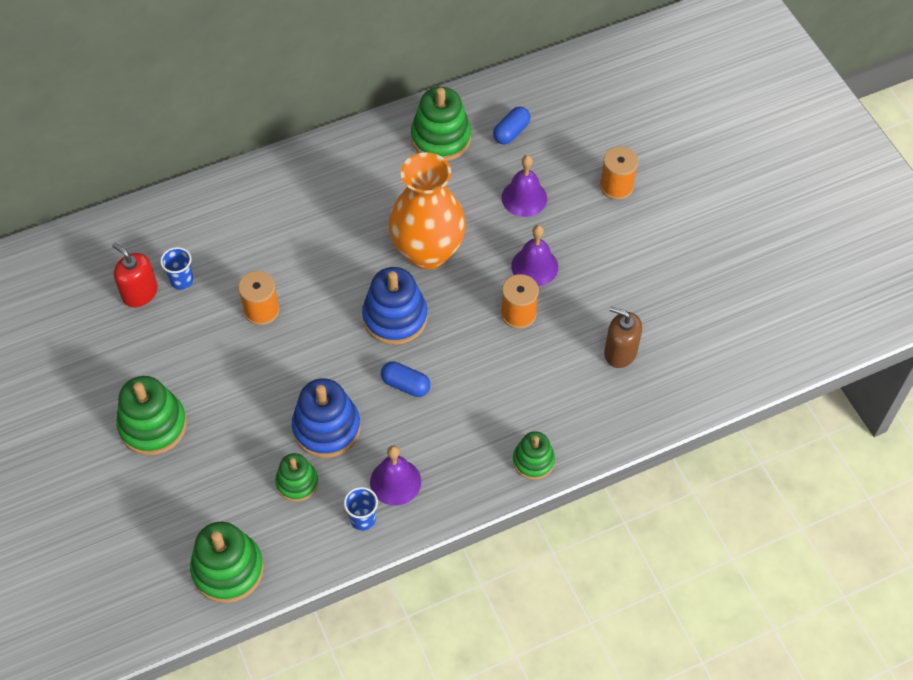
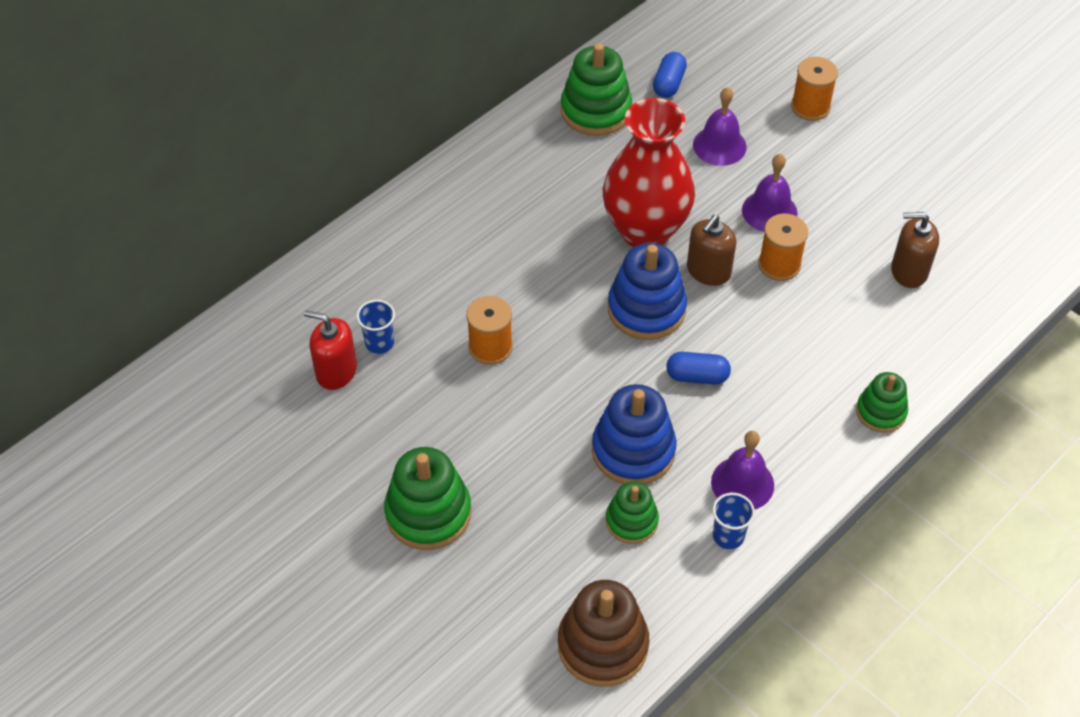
camera: 20 degrees left, 5 degrees down
green stacking toy [190,522,264,603] -> brown stacking toy [558,580,649,687]
orange vase [388,152,466,270] -> red vase [603,98,695,247]
none -> brown soap dispenser [687,215,736,286]

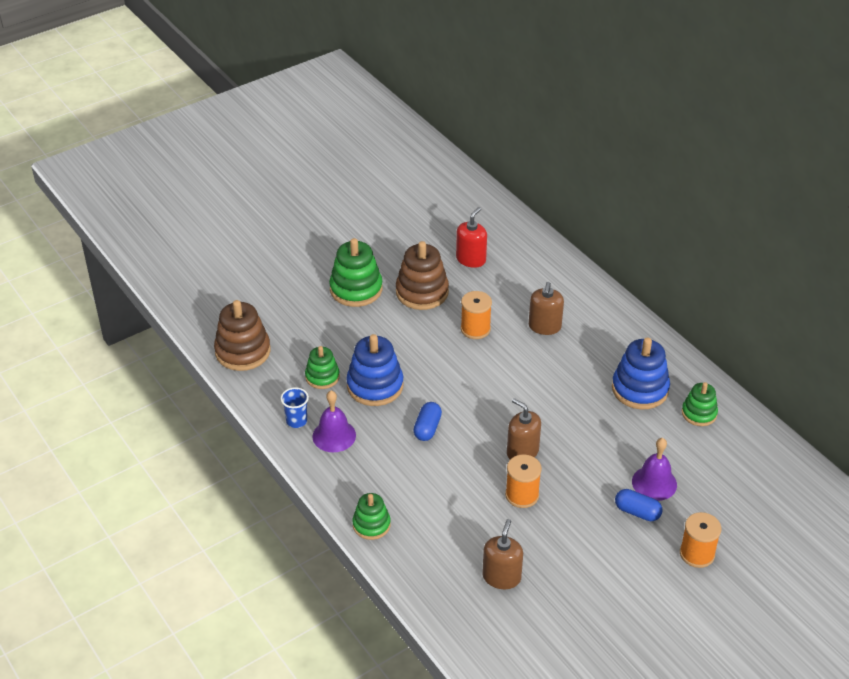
camera: 100 degrees right, 10 degrees down
blue cup [356,300,395,354] -> none
green stacking toy [561,43,632,136] -> green stacking toy [682,382,718,426], size x0.61
red vase [603,98,695,247] -> none
blue stacking toy [608,243,687,340] -> blue stacking toy moved to [612,337,670,409]
blue capsule [653,52,687,98] -> blue capsule moved to [615,489,663,521]
purple bell [742,154,798,232] -> none
none -> brown stacking toy [396,241,449,310]
none -> brown soap dispenser [529,282,564,335]

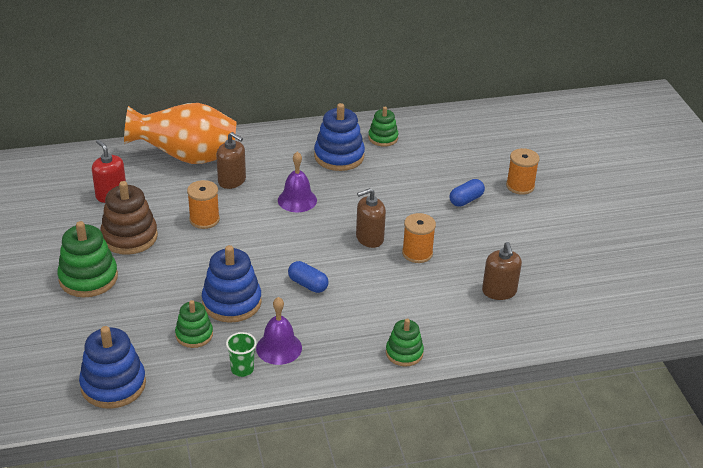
camera: 70 degrees left, 5 degrees down
brown stacking toy [214,300,271,371] -> blue stacking toy [79,326,146,409]
blue cup [281,387,309,428] -> green cup [226,332,257,377]
brown soap dispenser [482,519,523,589] -> brown soap dispenser turned 135 degrees counterclockwise [482,242,522,300]
purple bell [632,438,677,501] -> purple bell moved to [278,152,317,212]
none -> orange vase [124,103,237,164]

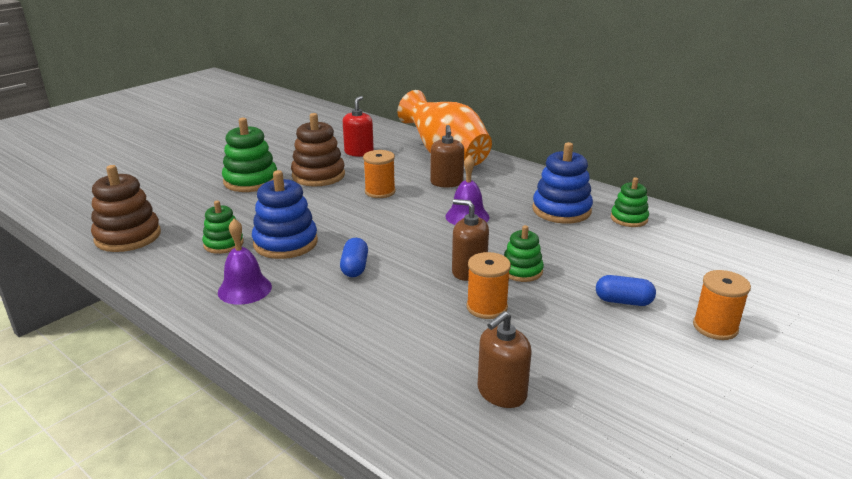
camera: 55 degrees right, 10 degrees down
blue stacking toy [79,326,146,409] -> brown stacking toy [91,165,161,252]
green cup [226,332,257,377] -> none
green stacking toy [386,319,424,366] -> green stacking toy moved to [504,225,544,282]

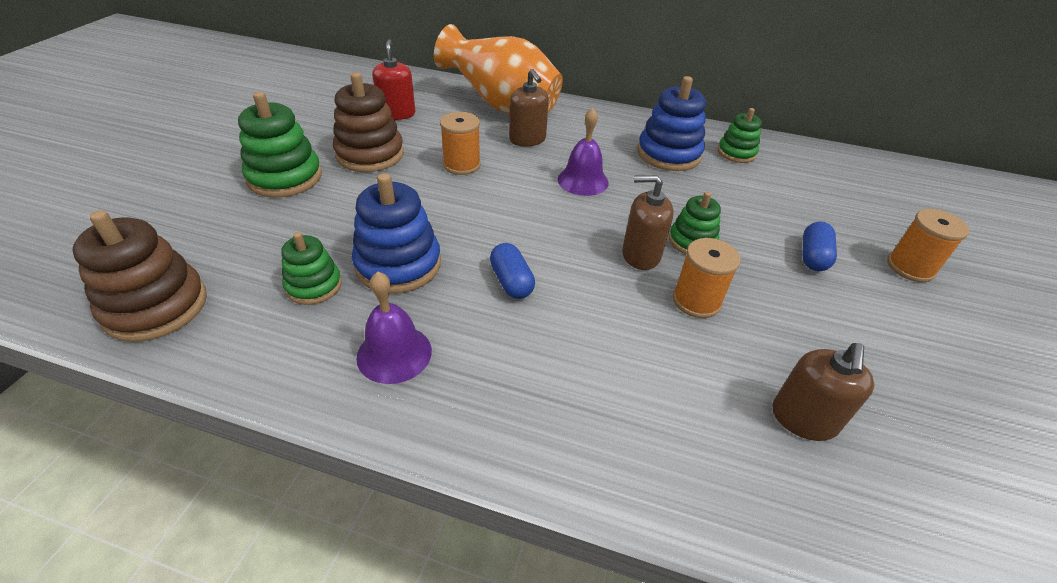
camera: 25 degrees left, 15 degrees up
blue capsule [596,275,656,306] -> blue capsule turned 60 degrees counterclockwise [803,222,837,271]

